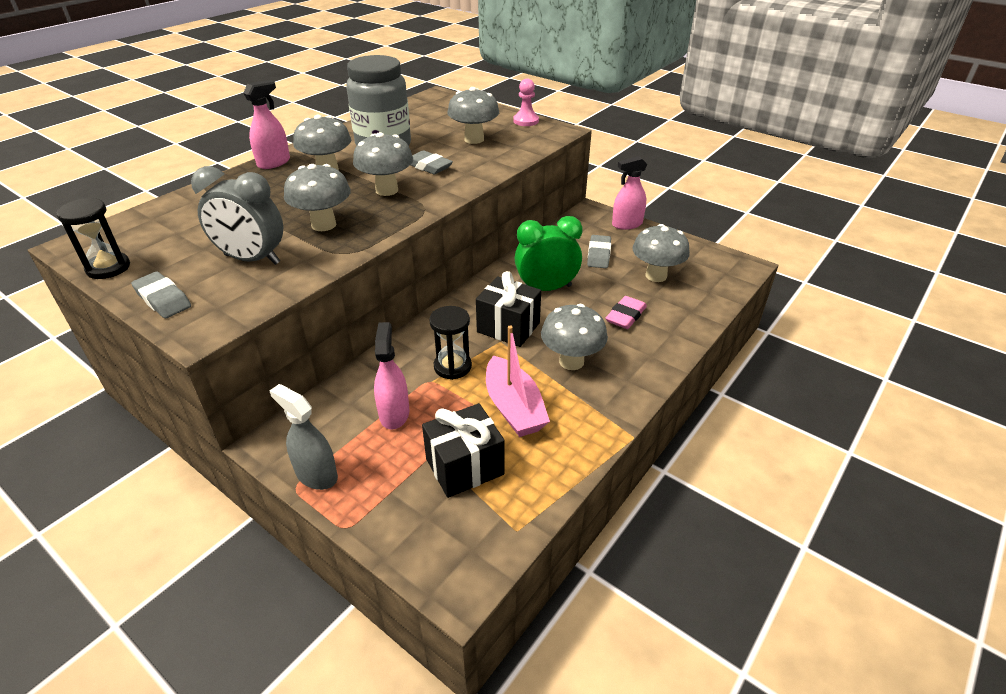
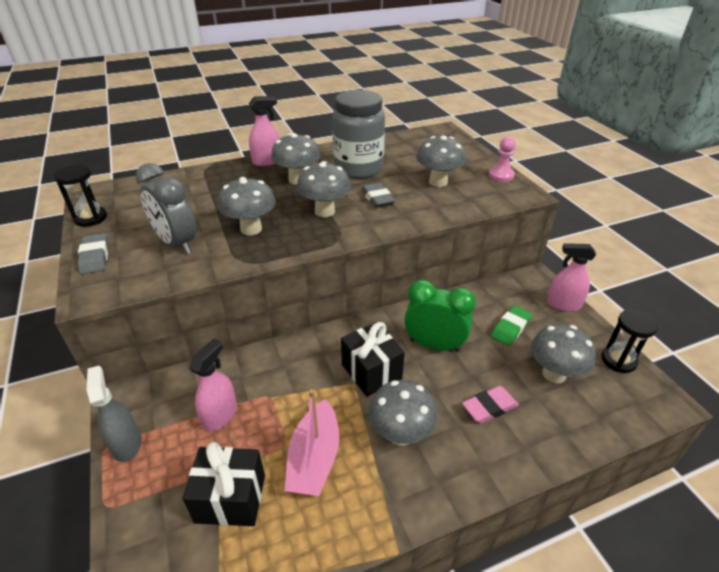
camera: 30 degrees right, 0 degrees up
black hourglass [429,306,472,380] -> black hourglass moved to [601,309,658,373]
grey eraser [587,235,611,268] -> green eraser [491,305,532,346]

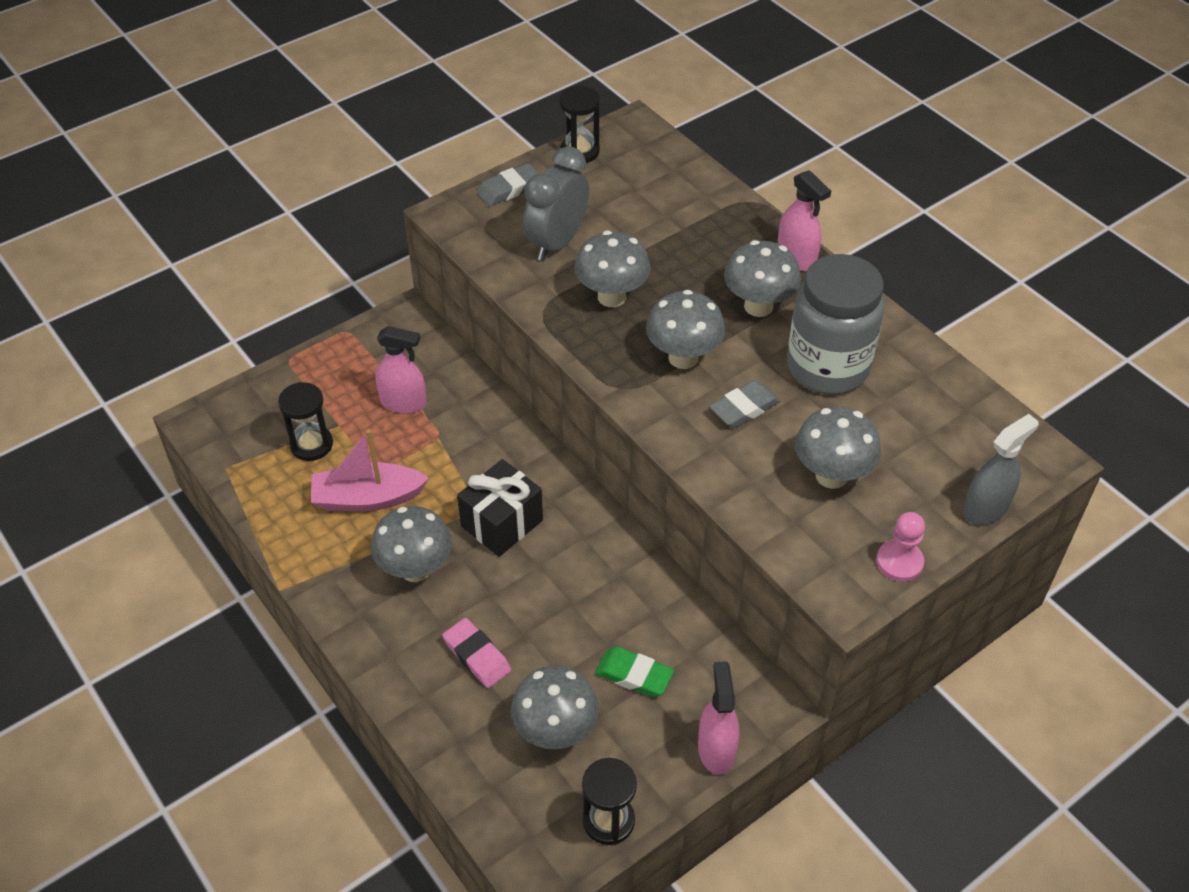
camera: 75 degrees right, 10 degrees up
grey spray bottle [87,366,141,462] -> grey spray bottle moved to [963,414,1039,525]
black gift [183,442,265,526] -> black hourglass [278,382,333,461]
green clock [404,280,476,352] -> none

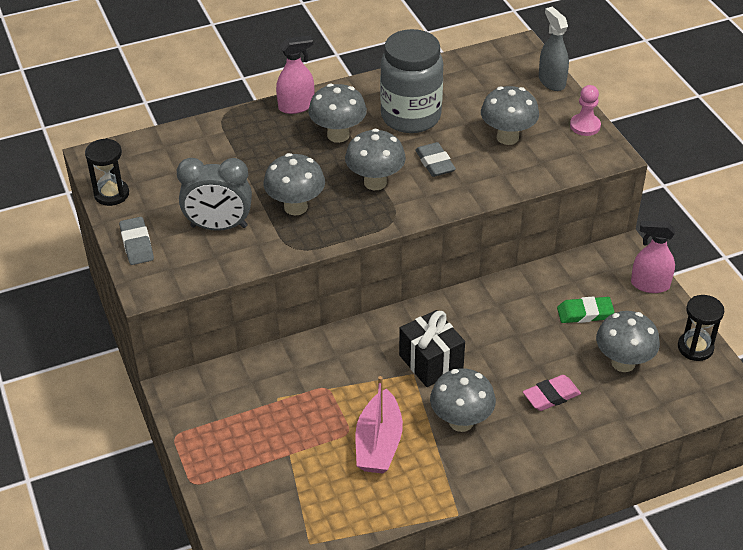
camera: 75 degrees left, 5 degrees down
black hourglass [278,382,333,461] -> none
pink spray bottle [376,326,427,414] -> none
grey clock [523,146,589,261] -> grey clock turned 45 degrees counterclockwise [177,158,252,231]
green eraser [595,647,674,697] -> green eraser turned 45 degrees clockwise [557,296,614,323]

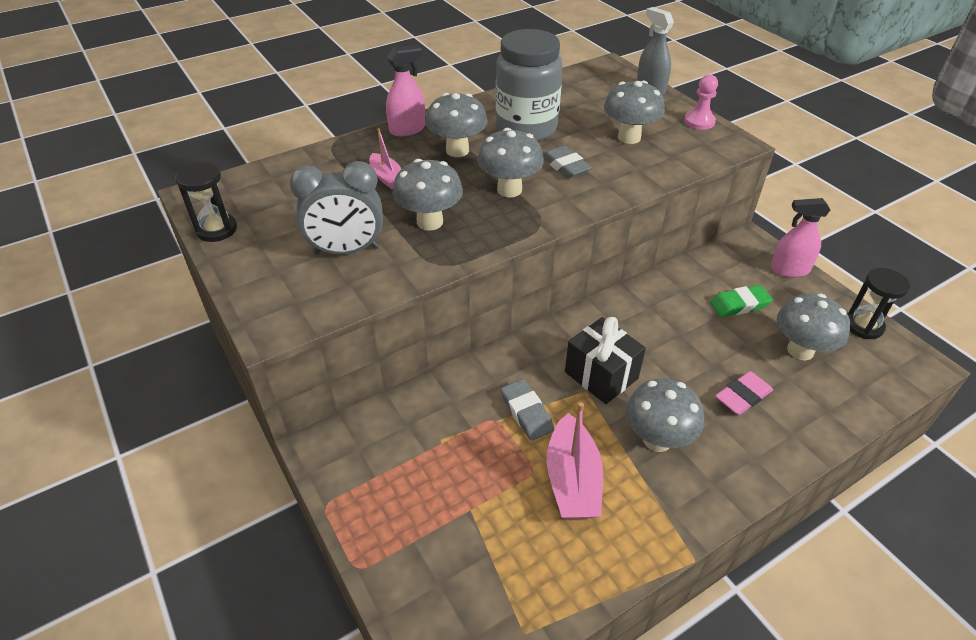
camera: 10 degrees left, 0 degrees up
grey eraser [119,217,154,265] -> grey eraser moved to [501,379,554,441]
none -> pink boat [370,129,401,189]

